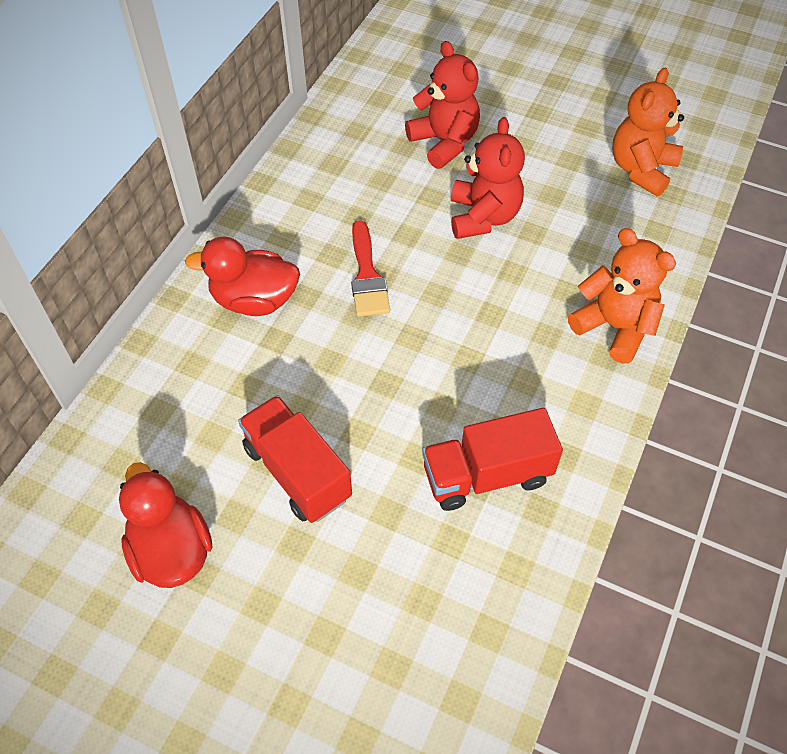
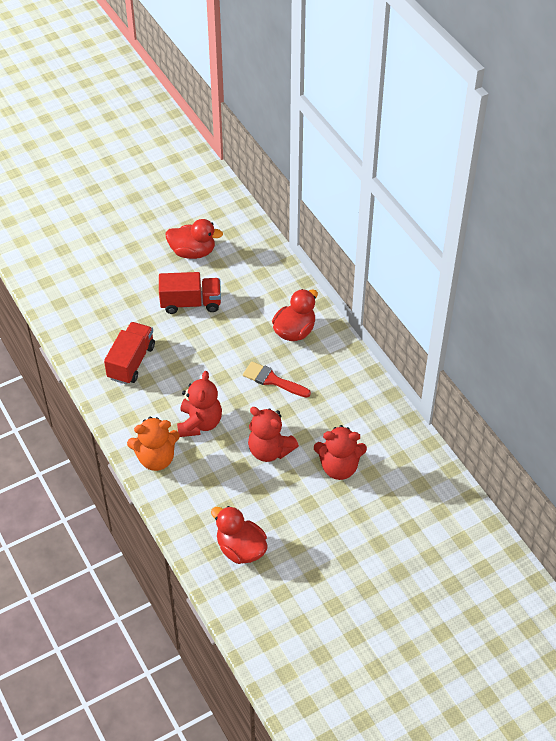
camera: 125 degrees right, 5 degrees down
orange teddy bear [612,68,684,196] -> red duck [211,506,268,564]
none -> red teddy bear [177,371,222,437]

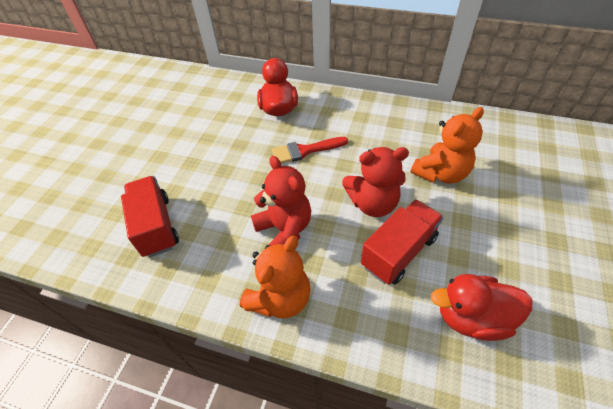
camera: 40 degrees left, 0 degrees up
red truck [159,272,221,314] -> red truck moved to [361,199,444,285]
red duck [165,219,223,259] -> none
red teddy bear [314,425,367,480] -> orange teddy bear [410,107,484,183]

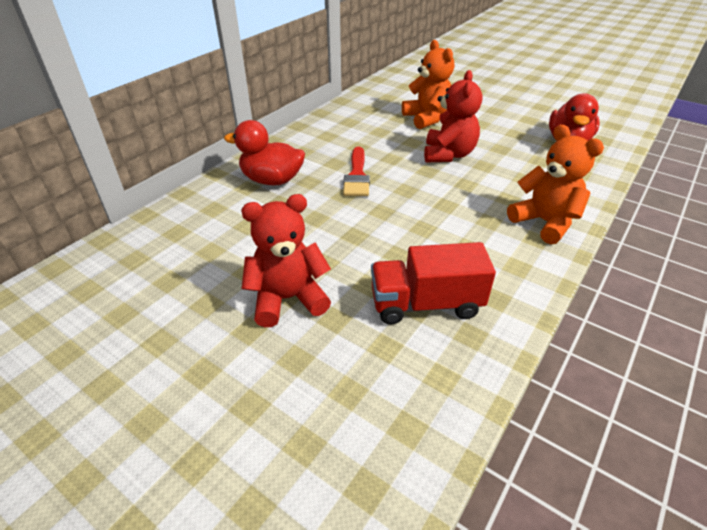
camera: 75 degrees left, 10 degrees down
red teddy bear [251,156,311,246] -> red teddy bear moved to [241,194,331,327]
red truck [361,199,444,285] -> none

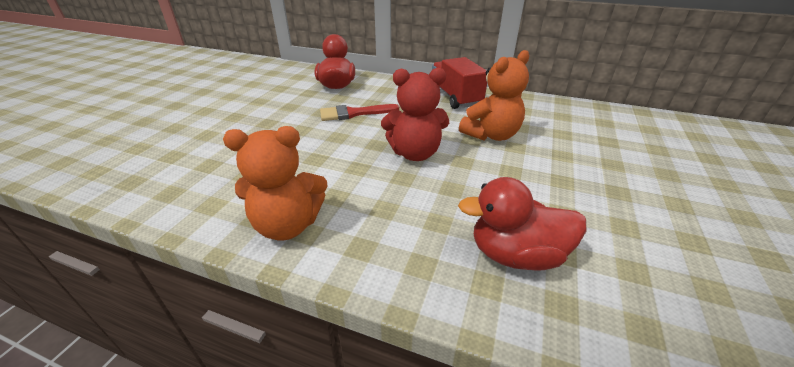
camera: 75 degrees right, 5 degrees down
red teddy bear [241,194,331,327] -> none
red truck [371,242,496,325] -> red truck moved to [432,57,487,109]
orange teddy bear [507,125,604,244] -> orange teddy bear turned 45 degrees clockwise [223,126,328,240]

